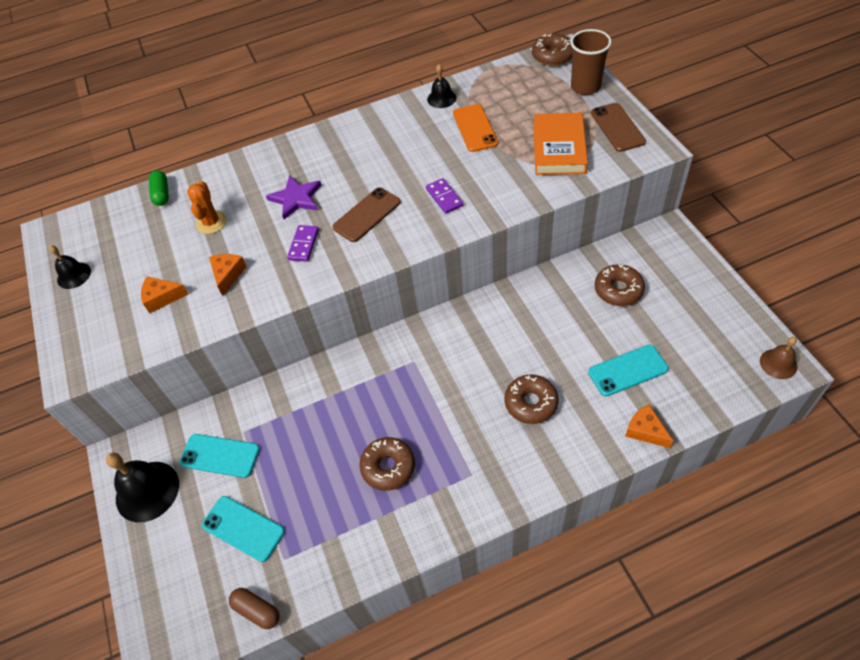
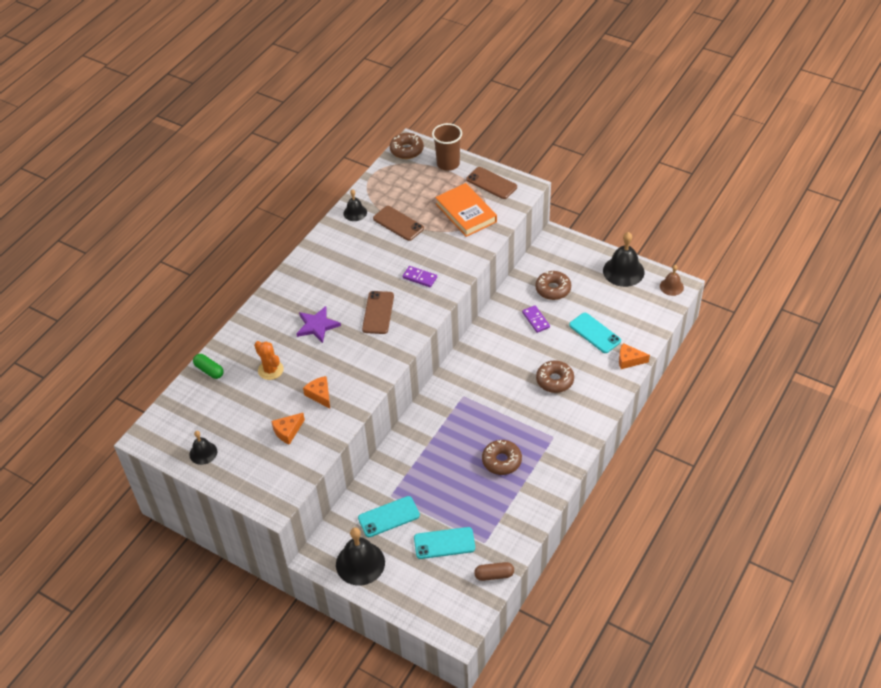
camera: 40 degrees left, 5 degrees down
purple domino [287,225,319,262] -> purple domino moved to [522,305,550,333]
orange phone [453,104,498,152] -> brown phone [373,206,424,241]
turquoise phone [588,345,668,397] -> turquoise phone turned 75 degrees counterclockwise [569,313,621,353]
none -> black bell [603,232,645,287]

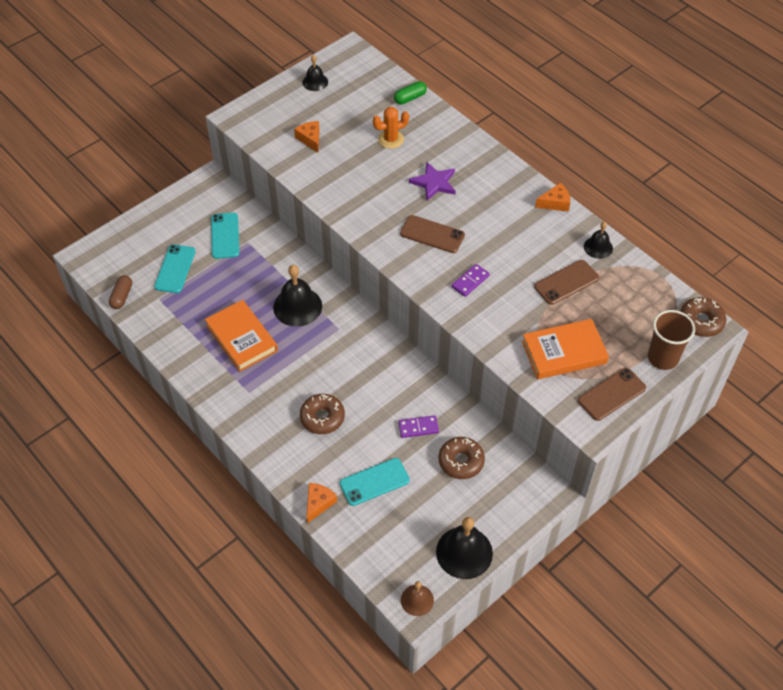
camera: 105 degrees right, 5 degrees up
orange cheese [303,376,330,408] -> orange cheese moved to [535,183,570,212]
black bell [336,527,385,585] -> black bell moved to [273,265,322,327]
brown donut [482,440,522,475] -> orange book [205,300,278,372]

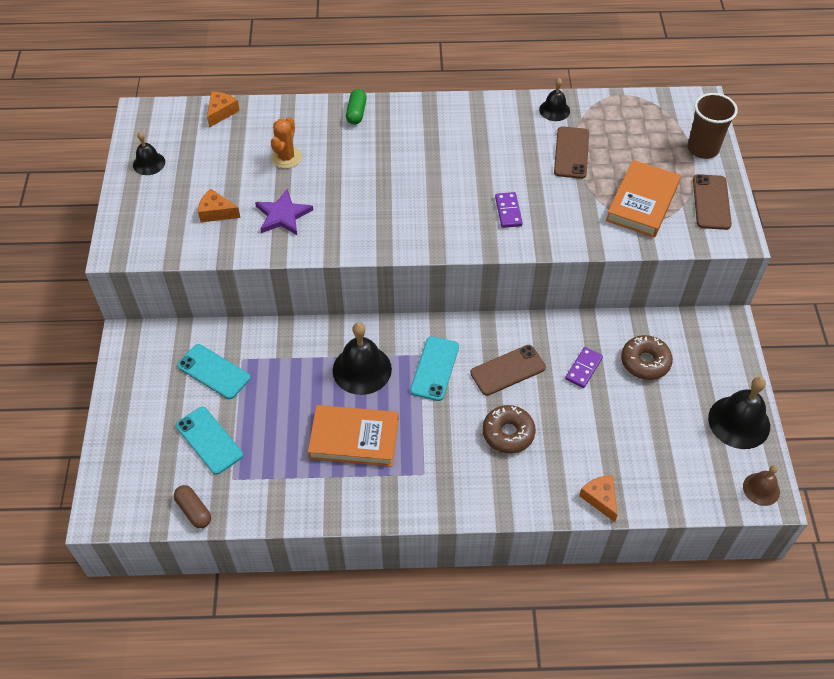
camera: 50 degrees left, 0 degrees up
turquoise phone [340,458,410,506] -> turquoise phone moved to [410,336,459,401]
green capsule [394,81,427,105] -> green capsule moved to [346,89,367,125]
brown phone [400,215,465,253] -> brown phone moved to [470,345,546,396]
purple star [409,162,456,201] -> purple star moved to [255,189,313,235]
orange cheese [535,183,570,212] -> orange cheese moved to [207,91,240,128]
brown donut [680,297,726,337] -> none

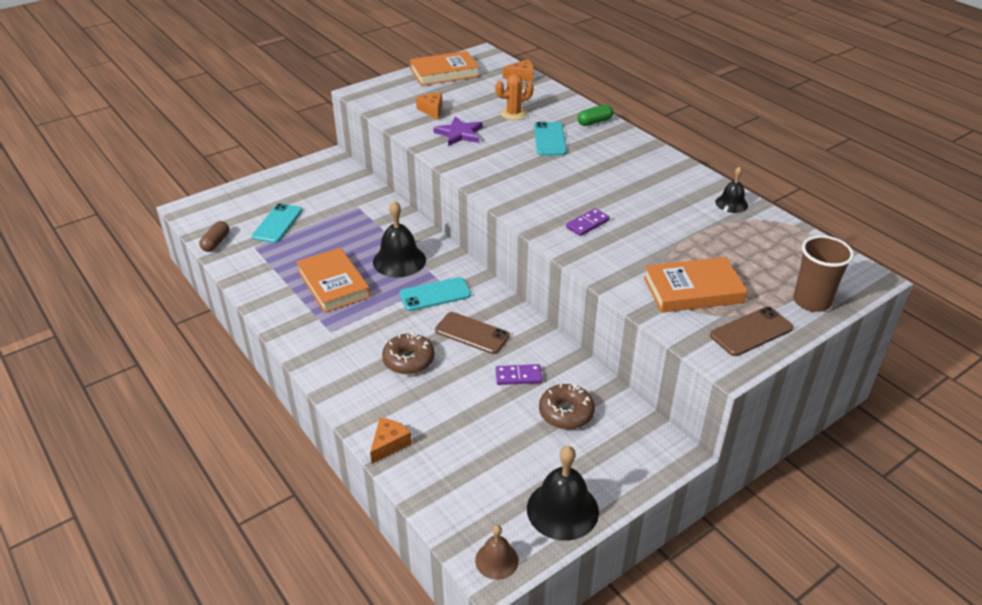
camera: 55 degrees right, 15 degrees down
black bell [133,132,165,175] -> orange book [410,51,479,86]
turquoise phone [177,344,251,399] -> turquoise phone moved to [534,122,567,156]
brown phone [554,126,589,179] -> none

